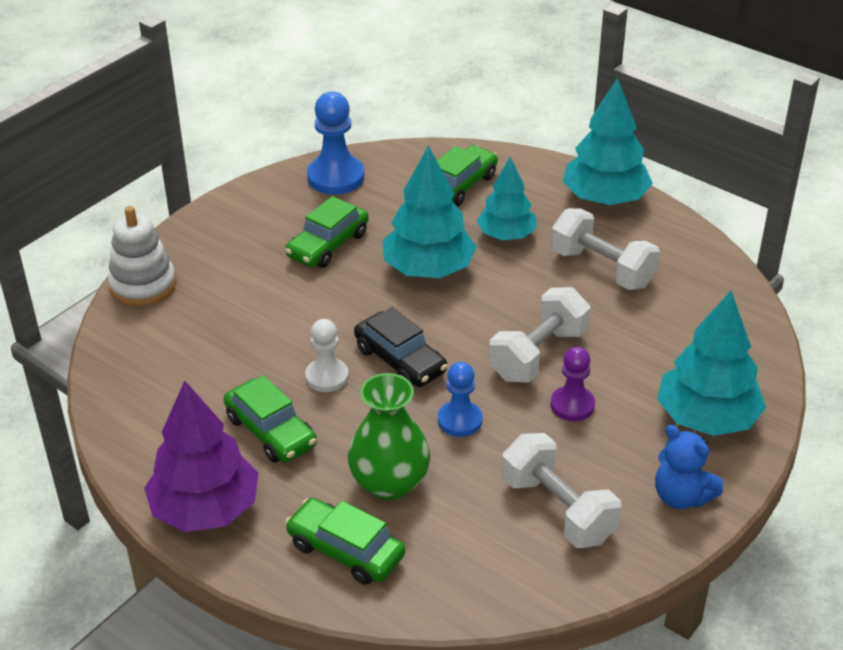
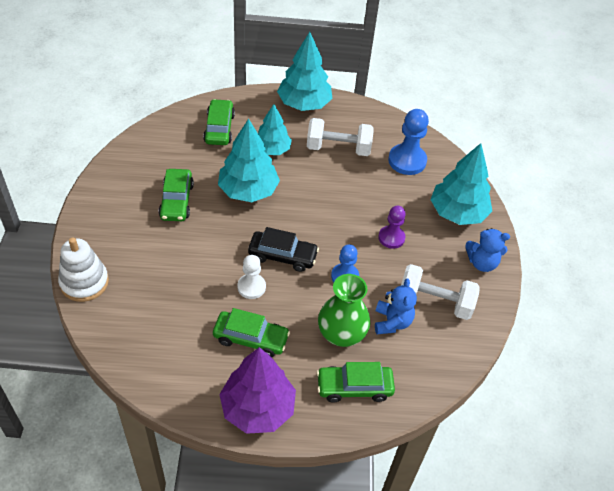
camera: 40 degrees left, 10 degrees up
blue pawn [307,92,364,194] -> blue pawn moved to [388,109,429,175]
white dumbbell [489,287,591,383] -> none
none -> blue teddy bear [375,278,417,334]

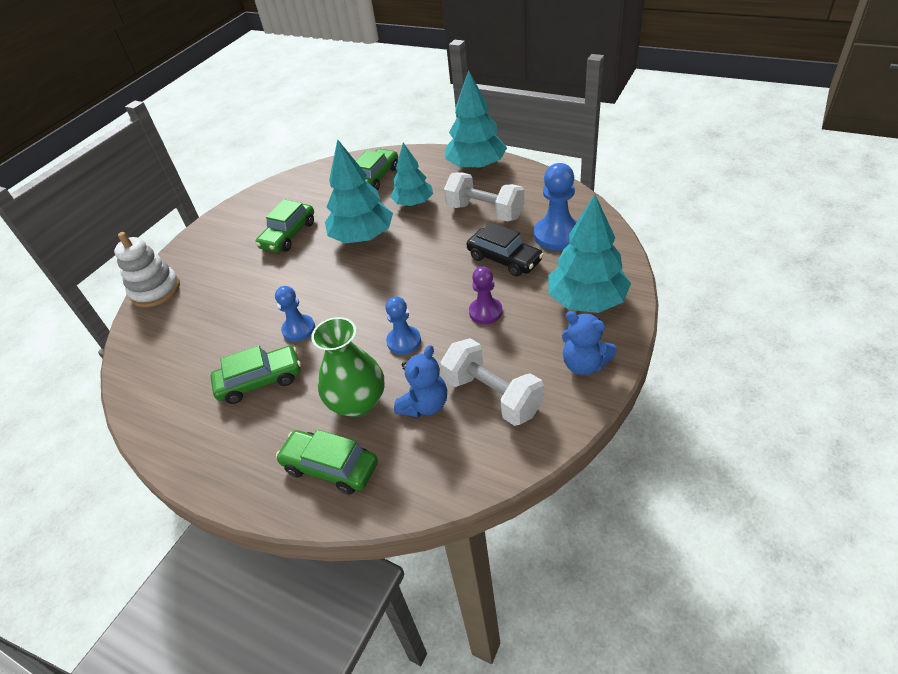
camera: 35 degrees right, 5 degrees down
green car [213,308,290,357] -> green car turned 60 degrees counterclockwise [210,346,301,404]
purple tree [219,347,296,434] -> none
white pawn [238,255,266,299] -> blue pawn [275,286,315,342]
black car [248,227,319,272] -> black car moved to [467,222,544,277]

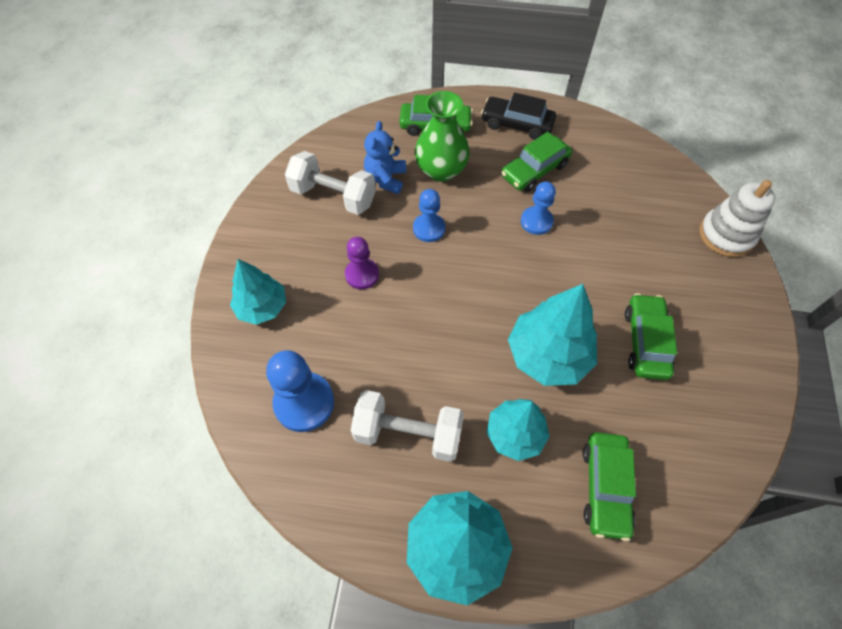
camera: 155 degrees right, 15 degrees up
black car [467,222,544,277] -> black car moved to [481,93,556,140]
turquoise tree [548,195,631,313] -> turquoise tree [230,259,286,325], size x0.66
blue teddy bear [562,311,617,375] -> none

